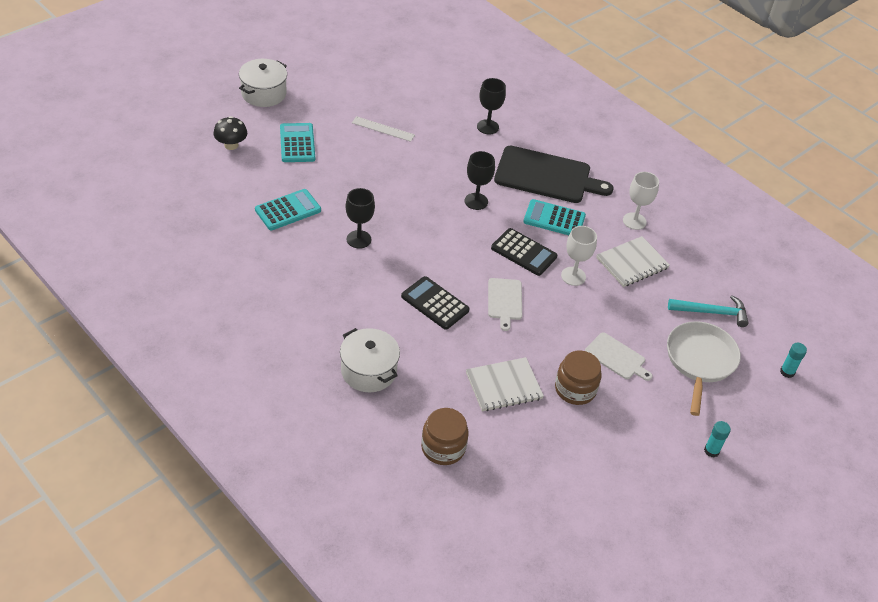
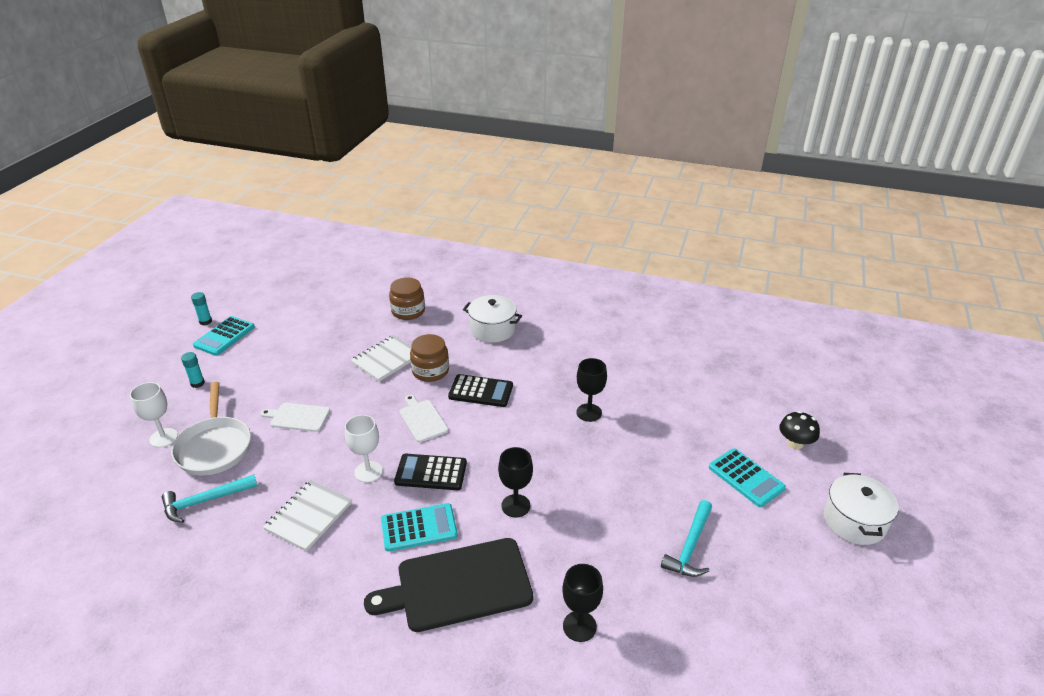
camera: 155 degrees right, 10 degrees down
turquoise calculator [255,189,321,230] -> turquoise calculator moved to [193,316,255,356]
white ruler [352,116,415,142] -> turquoise hammer [661,500,712,577]
brown jar [555,350,602,405] -> brown jar moved to [410,334,449,382]
white goblet [623,172,659,230] -> white goblet moved to [130,382,178,448]
turquoise glue stick [780,343,807,378] -> turquoise glue stick moved to [191,292,212,325]

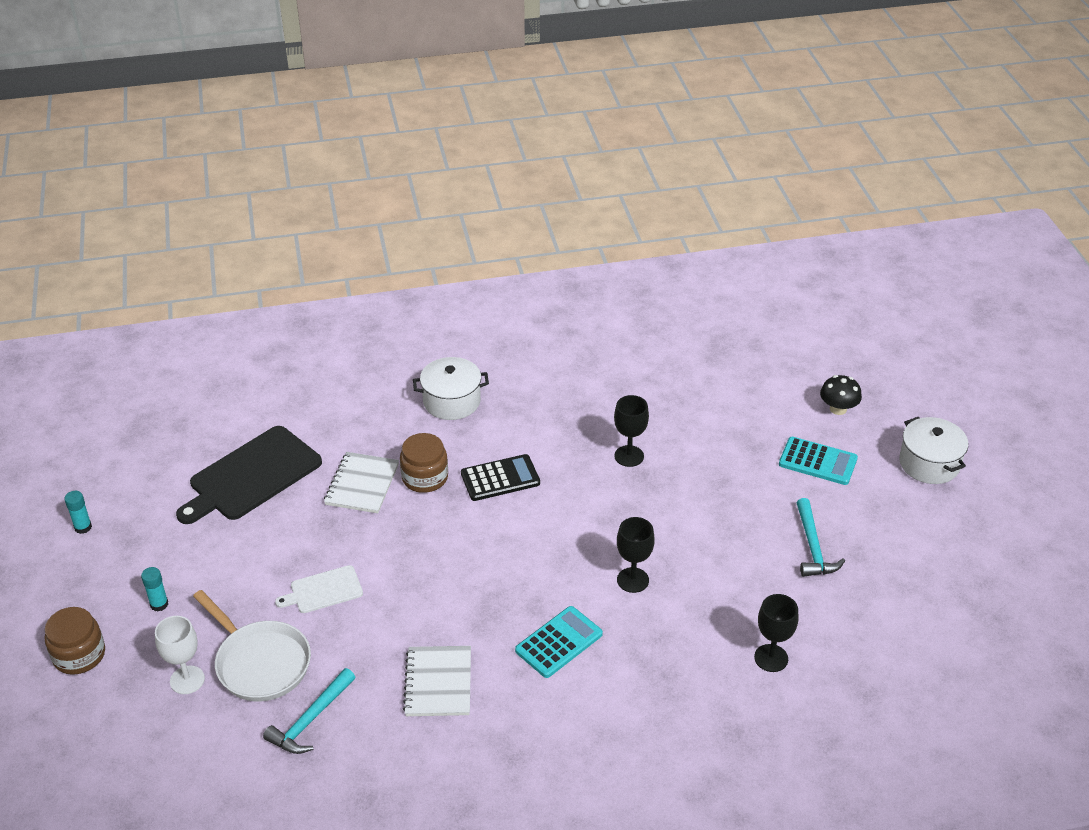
camera: 30 degrees left, 5 degrees up
turquoise calculator [193,316,255,356] -> none
white goblet [345,415,383,483] -> none
black cutting board [364,538,533,632] -> black cutting board moved to [176,426,322,524]
brown jar [389,277,425,320] -> brown jar moved to [45,607,105,675]
black calculator [394,454,467,490] -> none
white cutting board [399,395,448,442] -> none

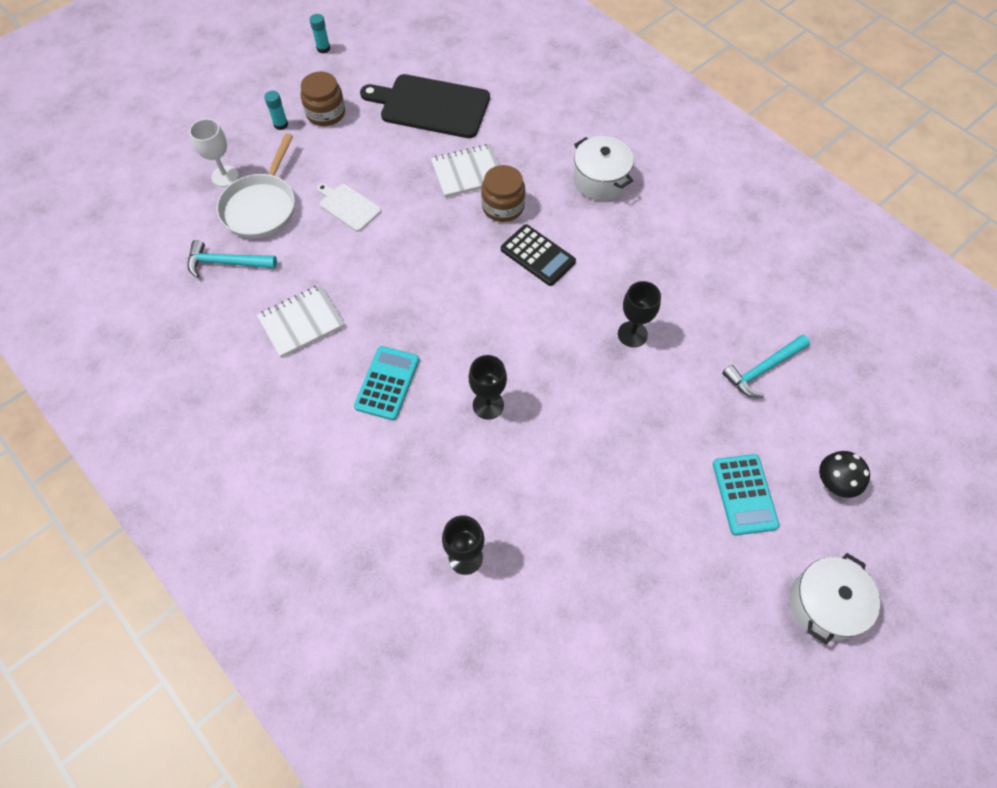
camera: 60 degrees right, 20 degrees up
brown jar [45,607,105,675] -> brown jar moved to [301,71,345,126]
turquoise calculator [515,606,603,678] -> turquoise calculator turned 90 degrees counterclockwise [354,346,419,420]
turquoise hammer [797,498,845,577] -> turquoise hammer moved to [722,335,810,398]

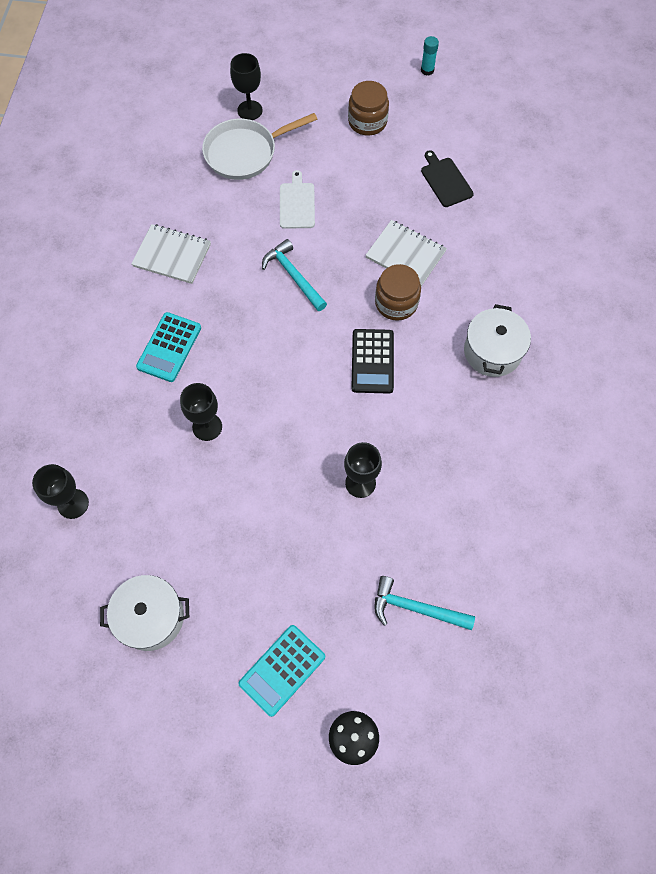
camera: 50 degrees right, 5 degrees up
turquoise hammer [187,240,277,278] -> turquoise hammer moved to [262,239,327,311]
white goblet [189,119,239,187] -> black goblet [230,53,263,120]
turquoise glue stick [264,91,288,130] -> none
turquoise calculator [354,346,419,420] -> turquoise calculator turned 135 degrees clockwise [136,312,201,382]
black cutting board [360,74,490,138] -> black cutting board [421,150,474,207], size x0.52
white pot [789,553,880,644] -> white pot moved to [100,575,189,651]

